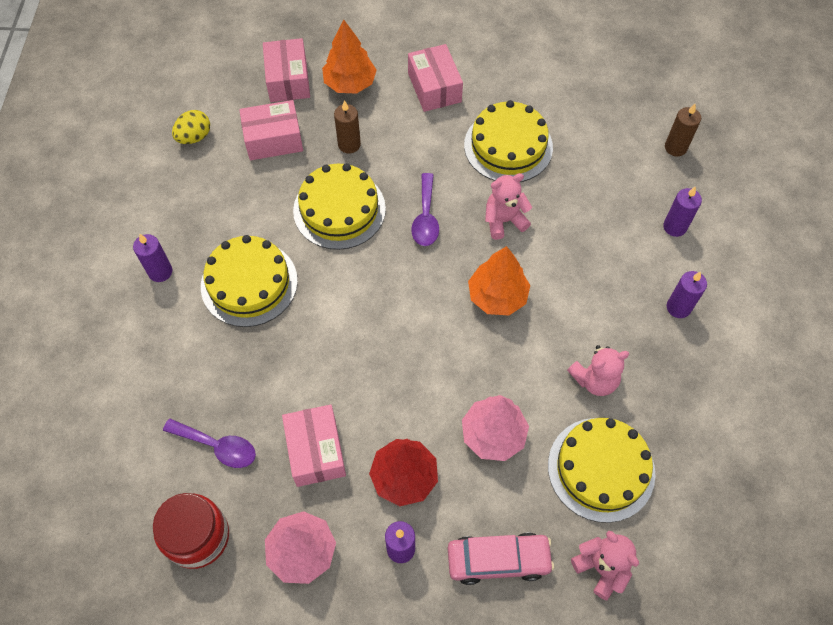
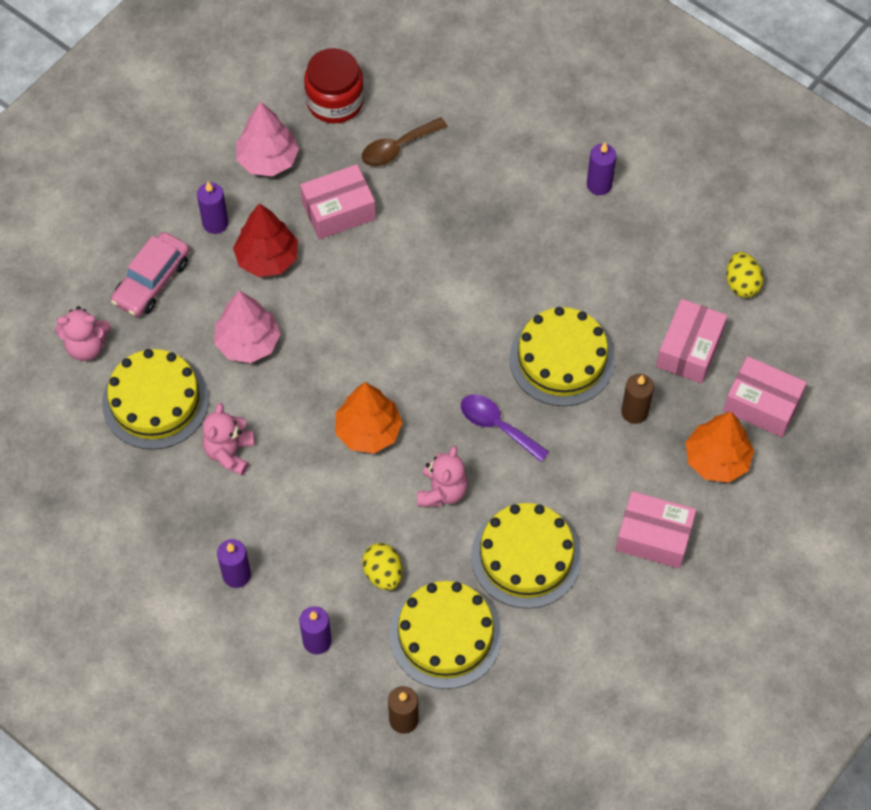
camera: 125 degrees right, 0 degrees up
purple spoon [163,419,256,468] -> brown spoon [362,117,447,167]
yellow cake [201,235,298,327] -> yellow cake moved to [389,581,502,689]
pink box [282,404,346,487] -> pink box turned 45 degrees counterclockwise [300,164,376,239]
none -> yellow egg [362,543,402,590]

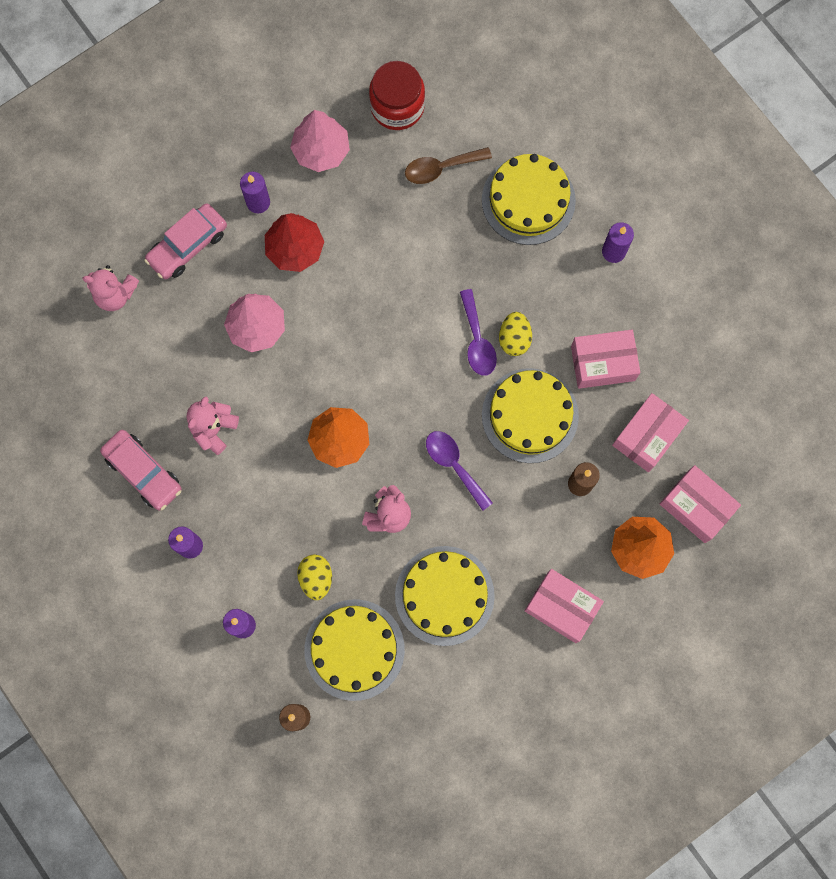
camera: 15 degrees right, 15 degrees up
yellow cake [102,349,209,450] -> yellow cake moved to [482,154,576,245]
pink box [300,164,376,239] -> pink box moved to [571,330,640,389]
yellow egg [726,252,763,298] -> yellow egg moved to [499,312,532,356]
none -> pink car [100,430,182,511]
none -> purple spoon [460,289,497,376]

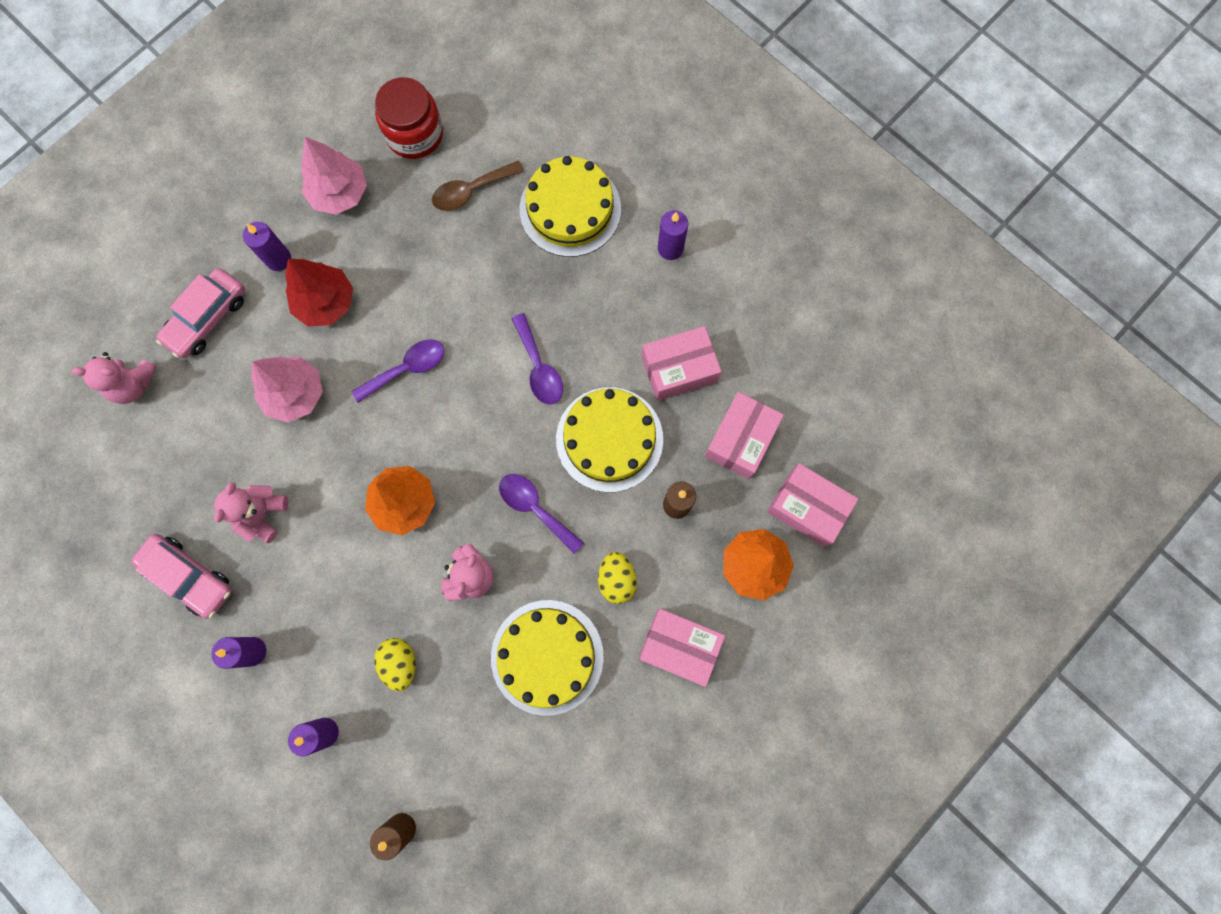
camera: 10 degrees left, 0 degrees up
yellow cake [304,599,405,701] -> none
yellow egg [499,312,532,356] -> yellow egg moved to [598,552,637,604]
none -> purple spoon [351,339,444,403]

